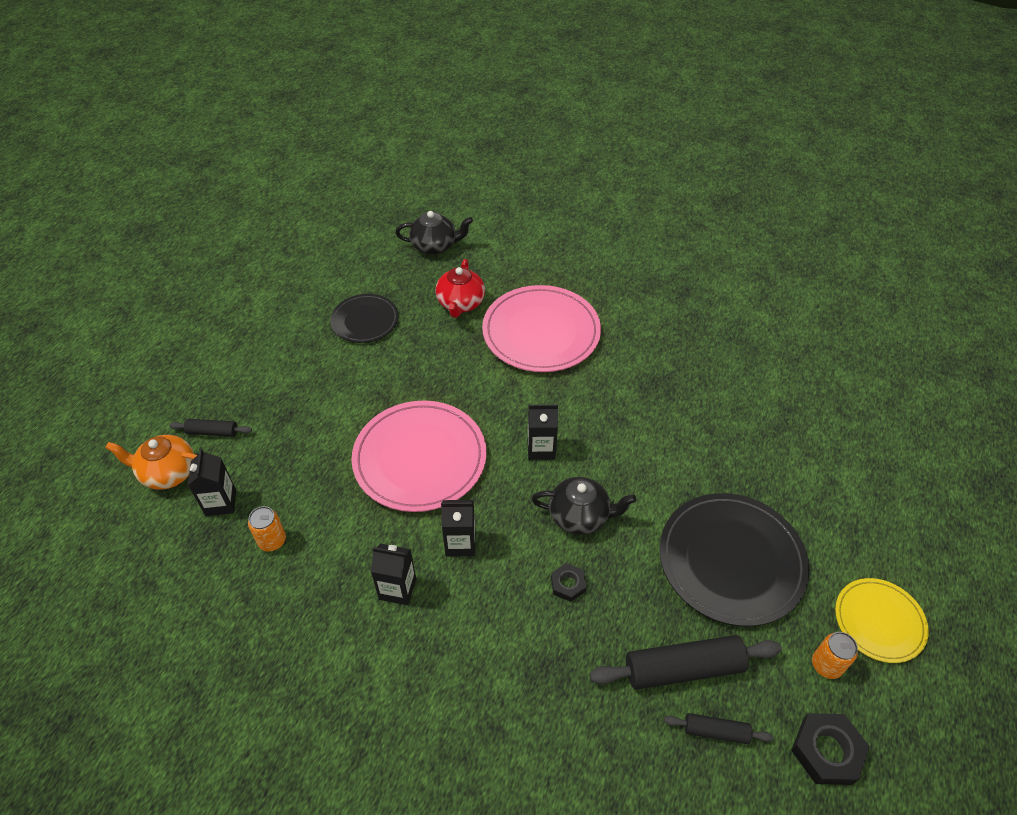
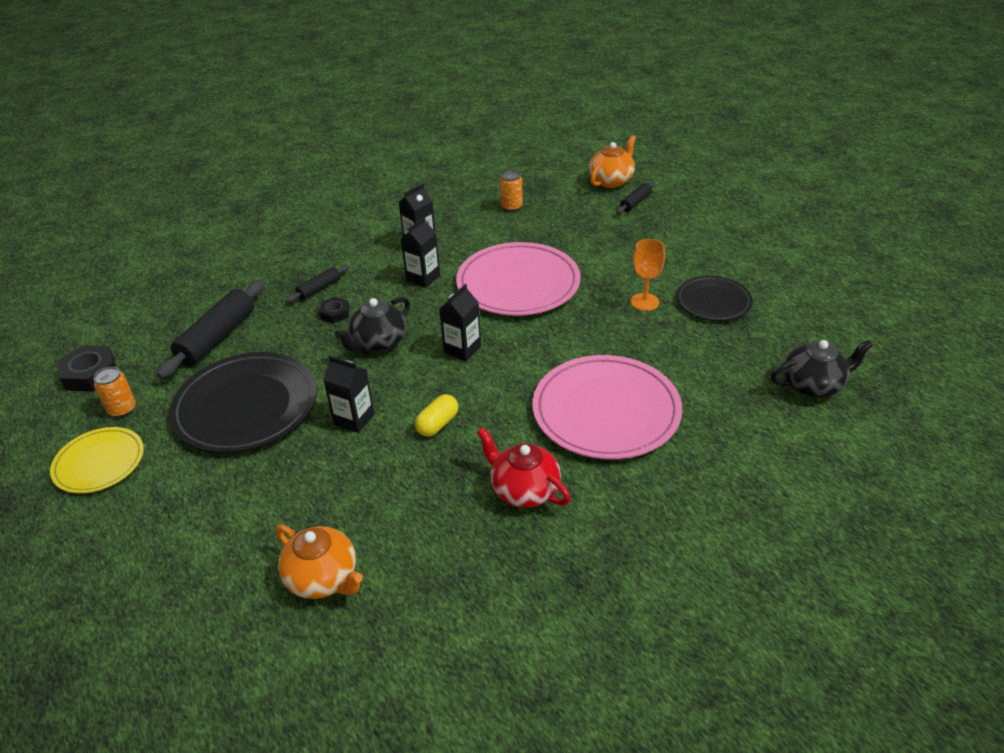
camera: 125 degrees right, 10 degrees down
black carton [188,449,236,516] -> black carton moved to [323,356,375,433]
black teapot [395,211,473,255] -> black teapot turned 135 degrees counterclockwise [771,339,873,398]
red teapot [435,259,485,318] -> red teapot moved to [477,427,571,508]
black rolling pin [664,713,773,744] -> black rolling pin moved to [286,265,350,303]
none -> orange teapot [275,525,363,599]
none -> yellow capsule [415,394,458,437]
none -> orange goblet [631,239,665,311]

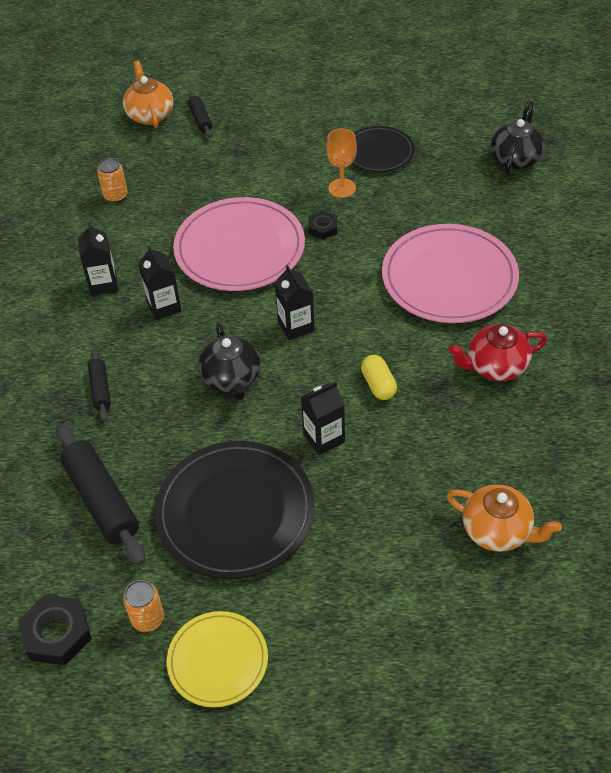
camera: 55 degrees left, 10 degrees up
orange teapot [275,525,363,599] -> orange teapot turned 45 degrees clockwise [446,485,562,552]
black nut [319,297,350,323] -> black nut moved to [309,211,337,240]

